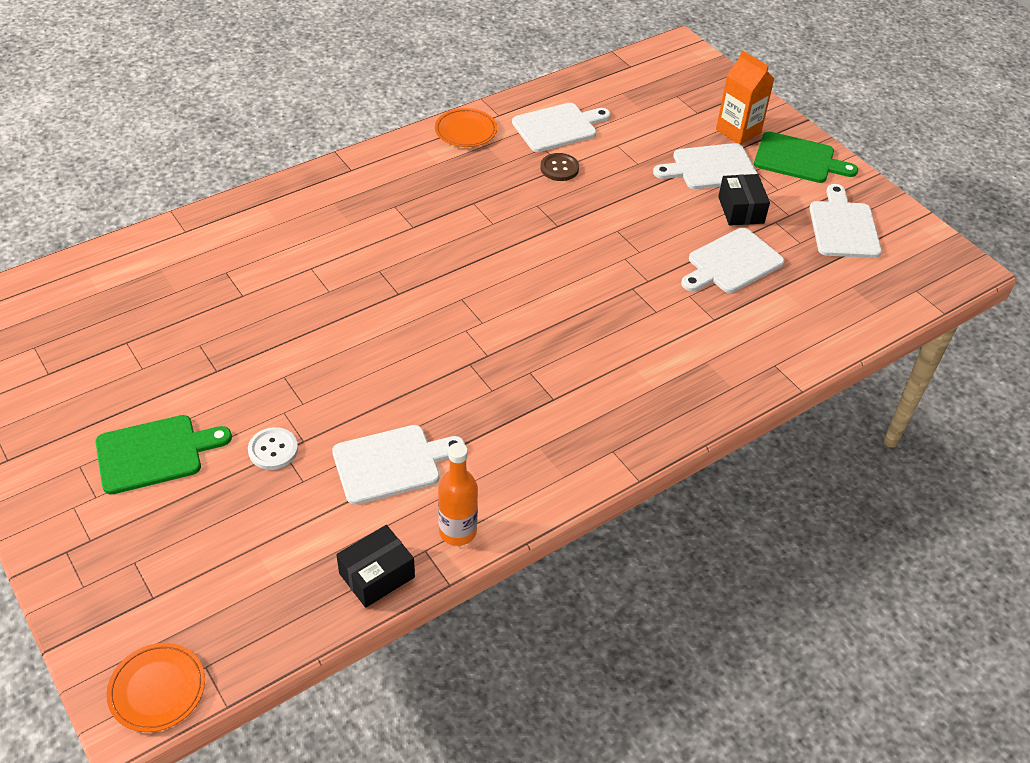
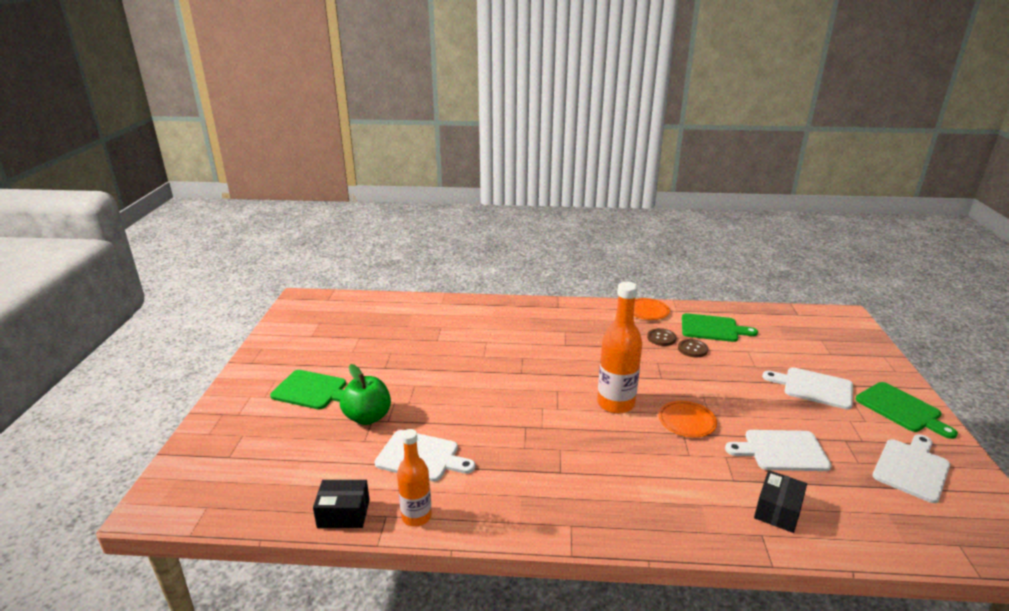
camera: 40 degrees right, 20 degrees down
orange plate [106,643,205,732] -> orange plate moved to [659,401,717,437]
white button [248,427,298,470] -> green apple [340,364,391,425]
white cutting board [512,103,611,152] -> green cutting board [682,313,758,342]
orange carton [716,50,775,145] -> none
black box [718,174,770,226] -> black box moved to [754,470,807,533]
none -> orange bottle [597,281,642,414]
none -> brown button [647,328,676,346]

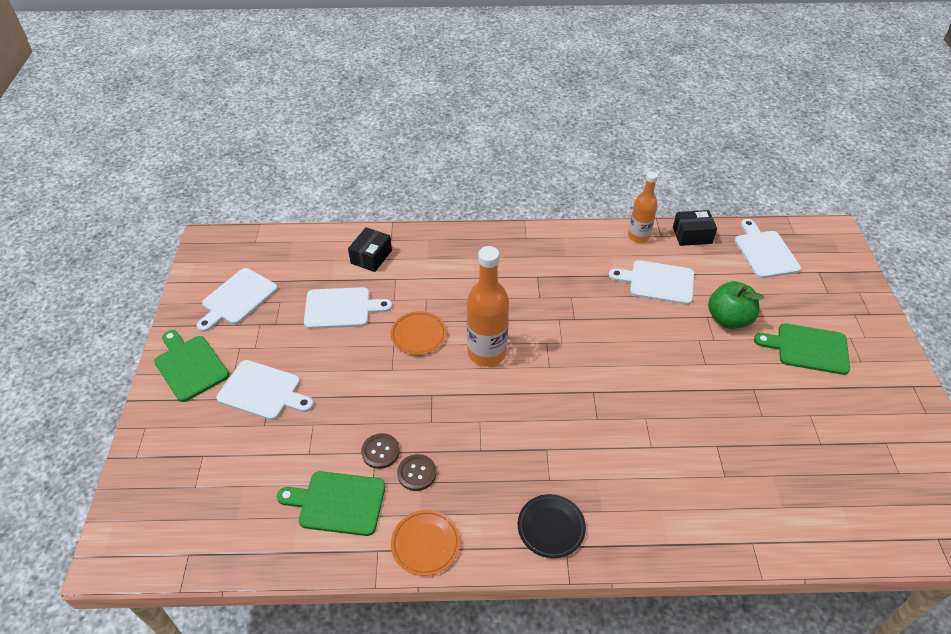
camera: 175 degrees right, 20 degrees up
none -> black plate [518,494,586,558]
none -> white cutting board [735,219,801,278]

